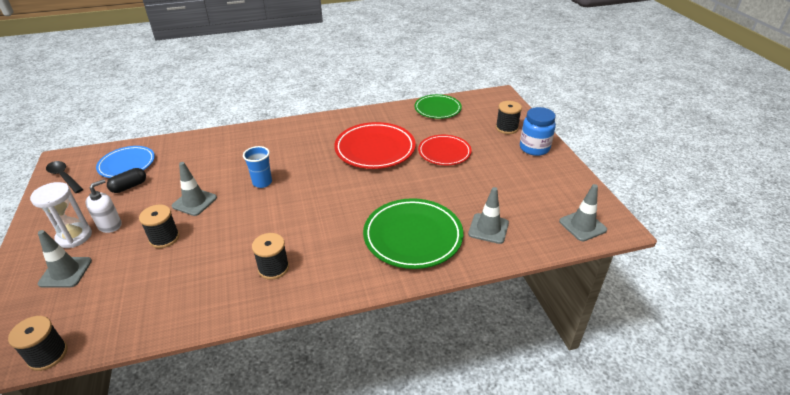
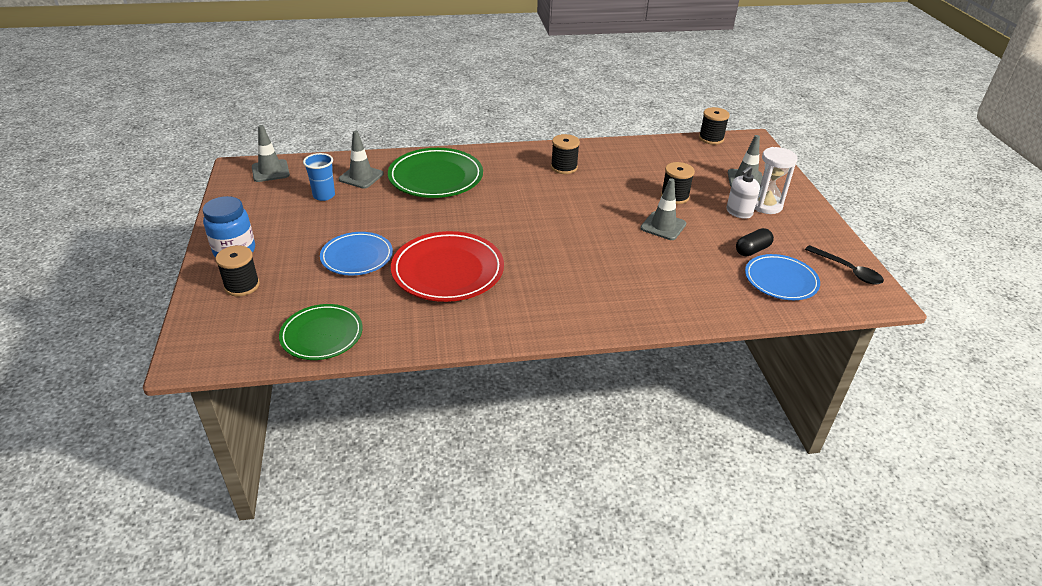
camera: 175 degrees left, 0 degrees up
blue cup [243,146,272,188] -> blue cup moved to [303,153,335,201]
red plate [418,135,472,165] -> blue plate [320,232,393,275]

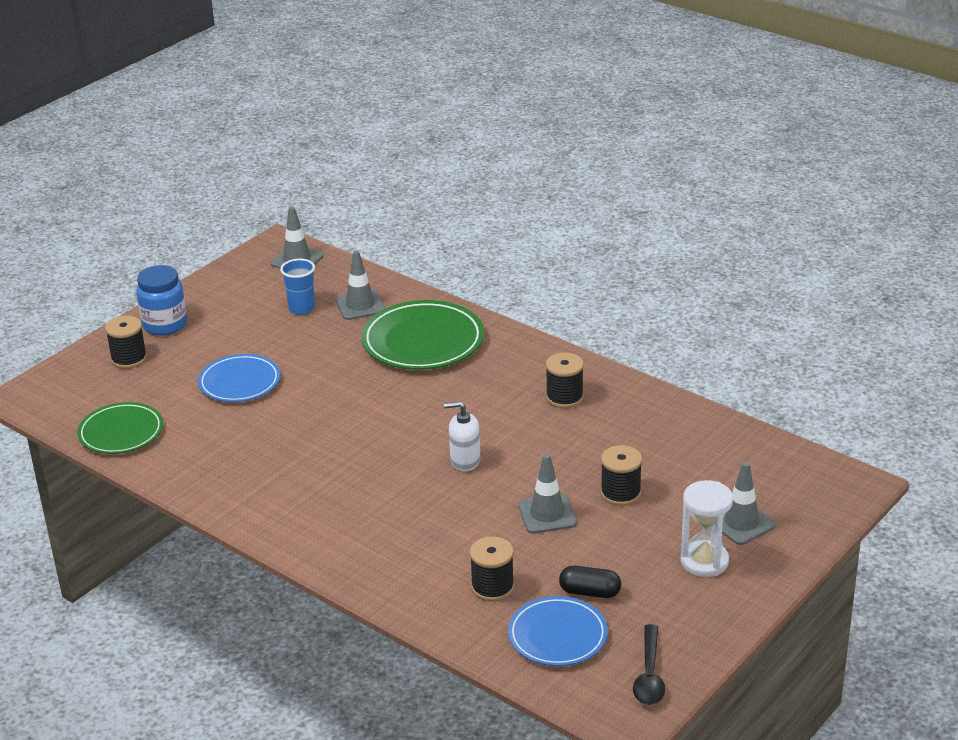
camera: 50 degrees right, 5 degrees down
red plate [391,231,504,302] -> none
black spool [699,107,730,145] -> black spool moved to [470,537,514,602]
white soap dispenser [726,166,760,219] -> white soap dispenser moved to [444,401,481,471]

